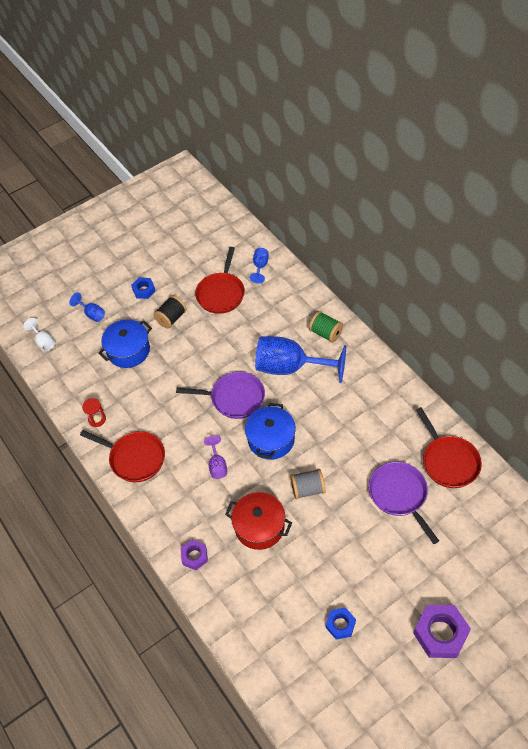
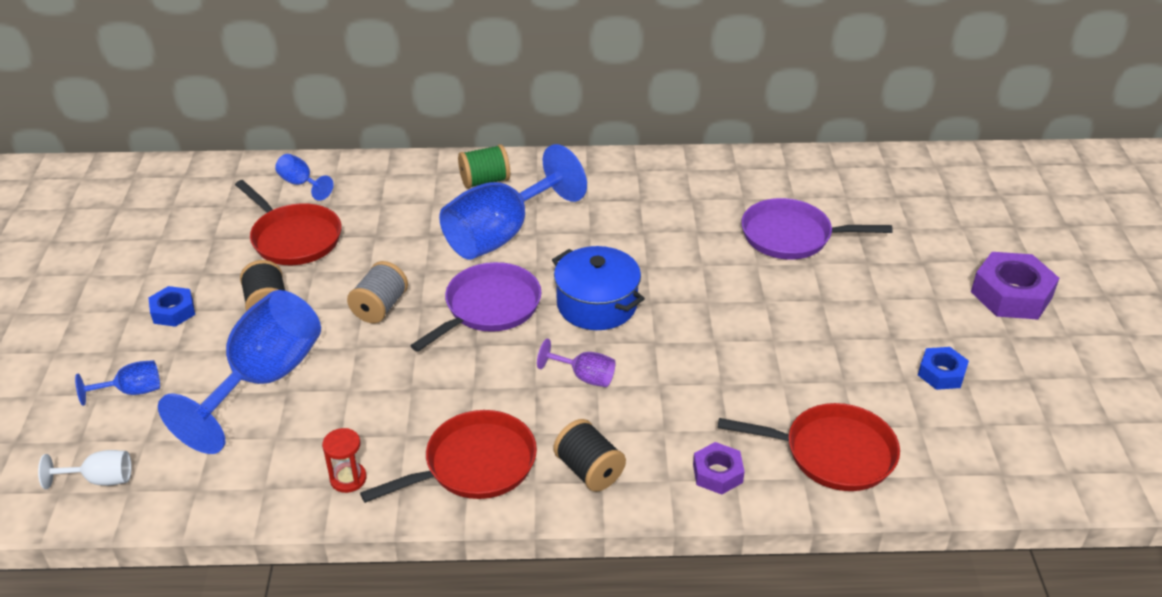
camera: 60 degrees left, 15 degrees down
blue pot [98,319,152,368] -> blue goblet [158,290,321,454]
red pot [225,492,292,550] -> none
grey spool [290,469,325,499] -> grey spool moved to [347,261,408,323]
red pan [416,407,482,488] -> red pan moved to [718,403,900,491]
none -> black spool [553,419,626,492]

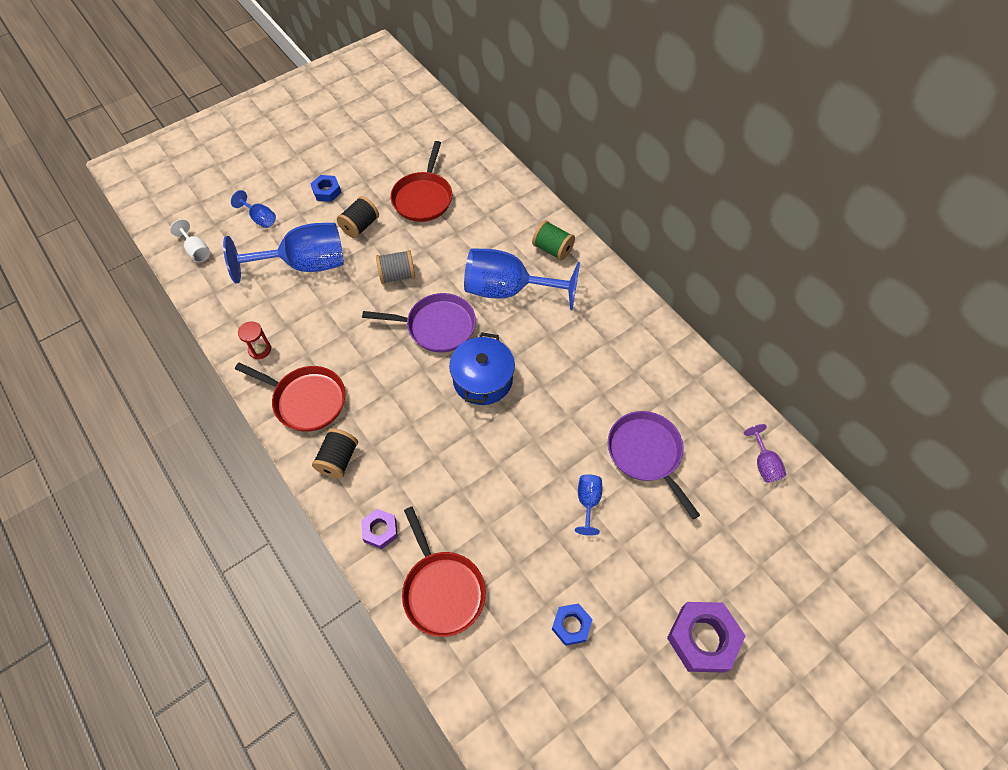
camera: 55 degrees right, 20 degrees up
blue goblet [275,154,334,201] -> blue goblet moved to [575,474,602,536]
purple goblet [537,339,615,387] -> purple goblet moved to [744,424,787,482]

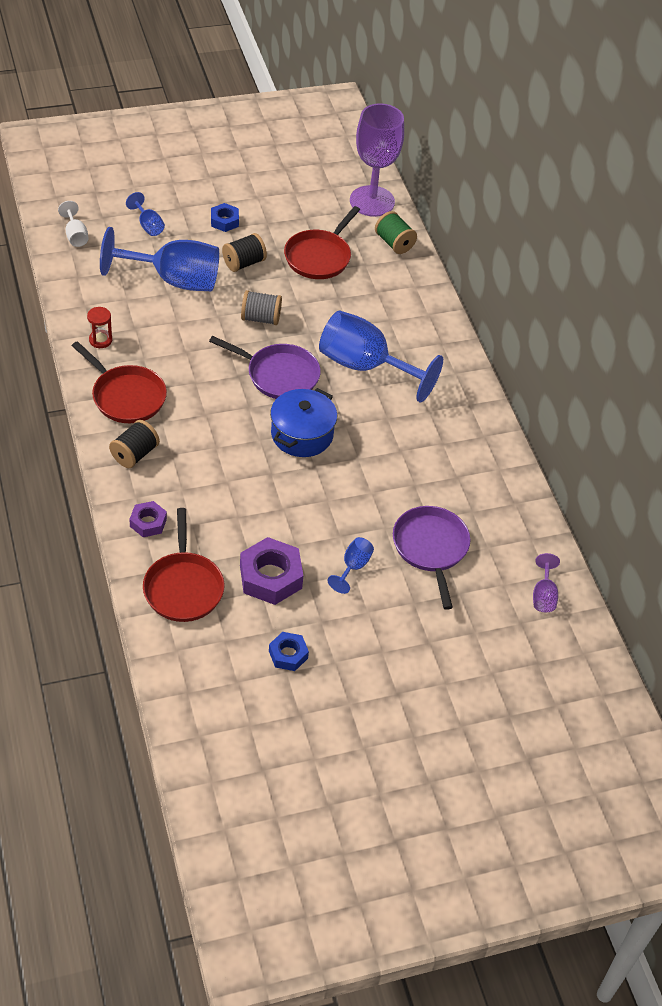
camera: 15 degrees right, 10 degrees down
green spool [532,221,575,260] -> green spool moved to [375,211,417,254]
purple nut [667,602,746,673] -> purple nut moved to [240,537,303,605]
none -> purple goblet [350,103,404,217]

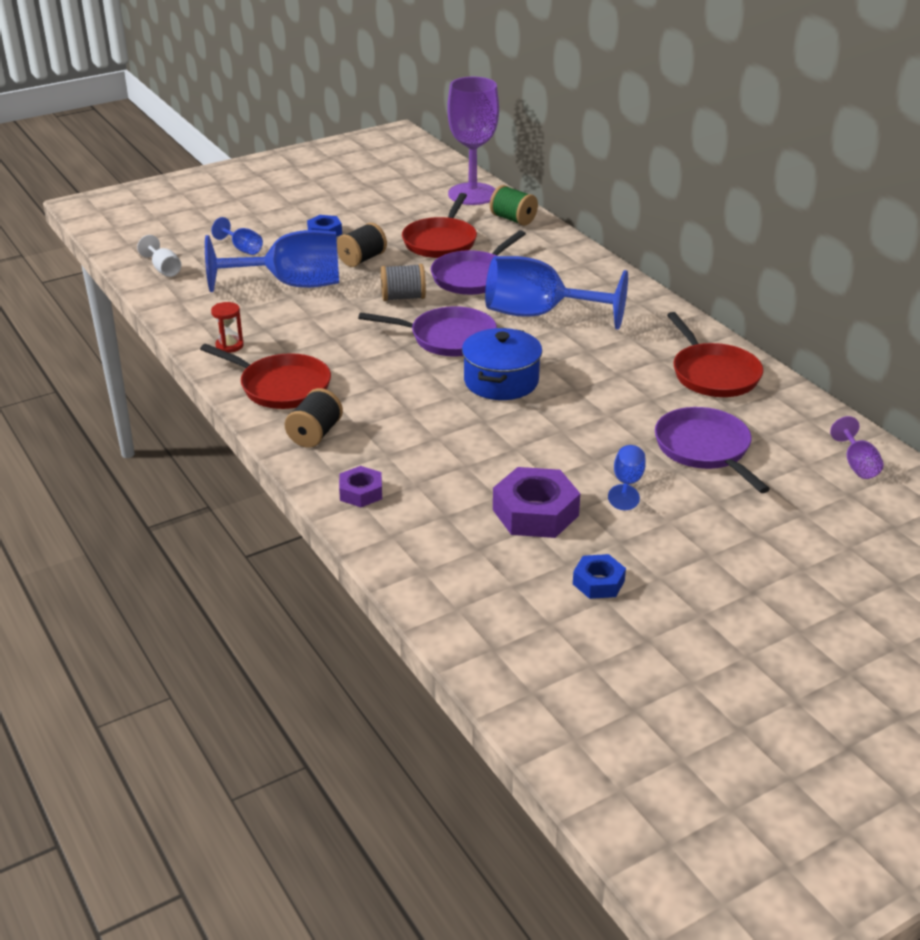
camera: 10 degrees left, 15 degrees down
red pan [143,508,225,622] -> red pan moved to [667,312,763,397]
none -> purple pan [431,230,526,295]

